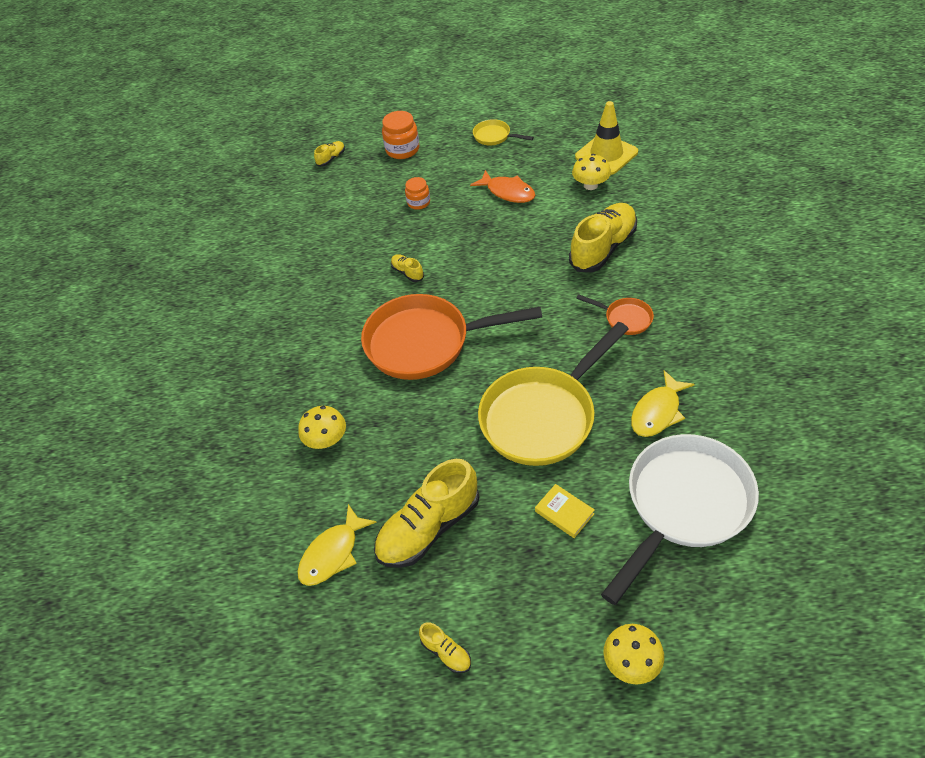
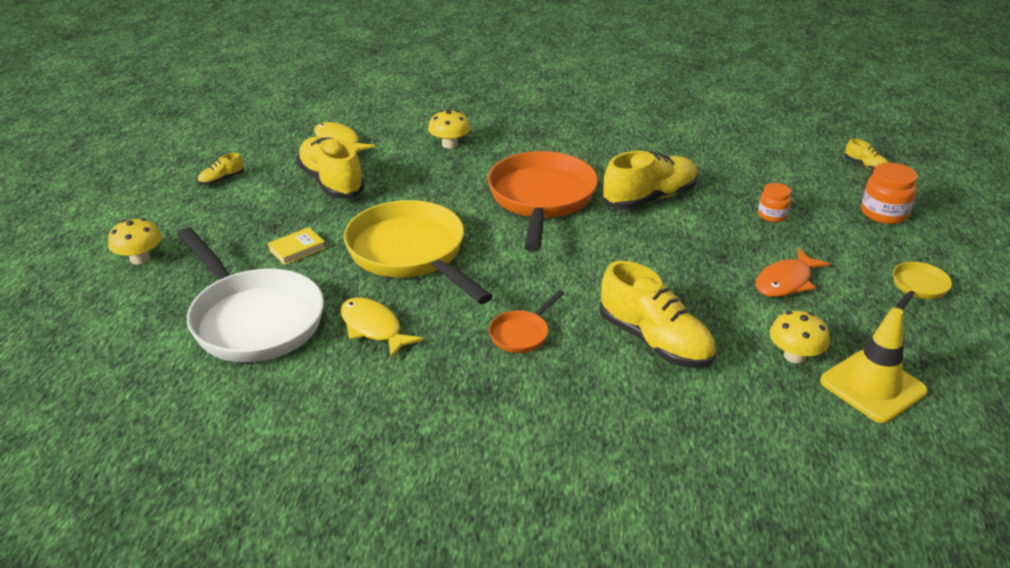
camera: 95 degrees right, 15 degrees down
yellow shoe [391,254,424,282] -> yellow shoe [602,151,698,209], size x2.25

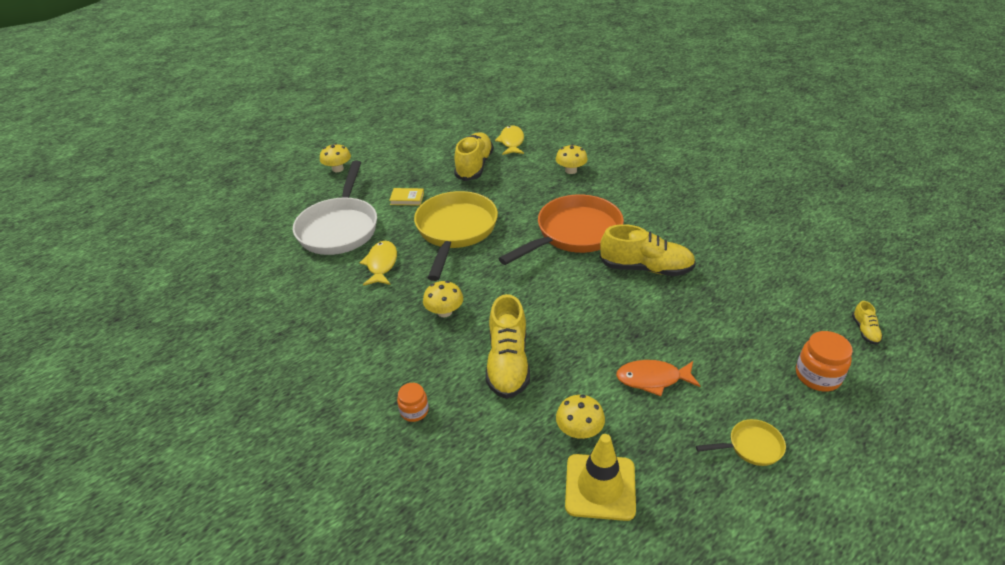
camera: 45 degrees right, 5 degrees up
yellow shoe [198,153,244,185] -> none
orange pan [489,290,565,353] -> yellow mushroom [423,281,463,317]
orange jar [758,183,791,222] -> orange jar moved to [397,383,429,422]

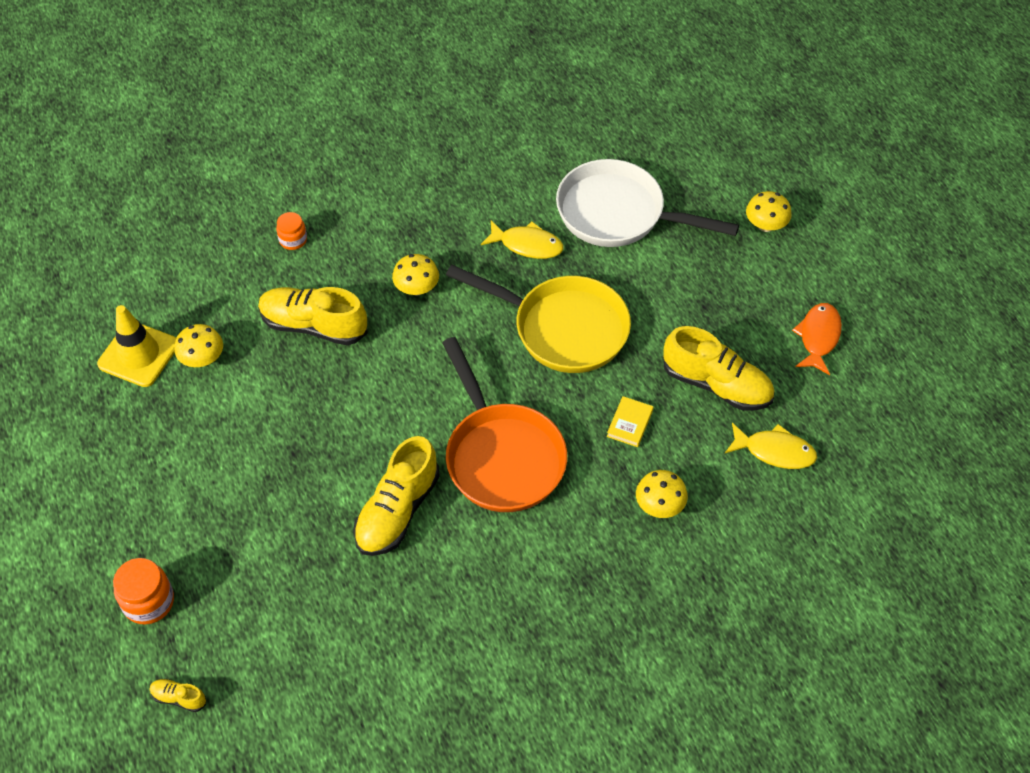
camera: 105 degrees right, 15 degrees up
yellow book [389,188,424,206] -> yellow book moved to [607,396,653,447]
orange fish [616,360,700,396] -> orange fish moved to [792,303,842,375]
yellow pan [696,419,786,466] -> none

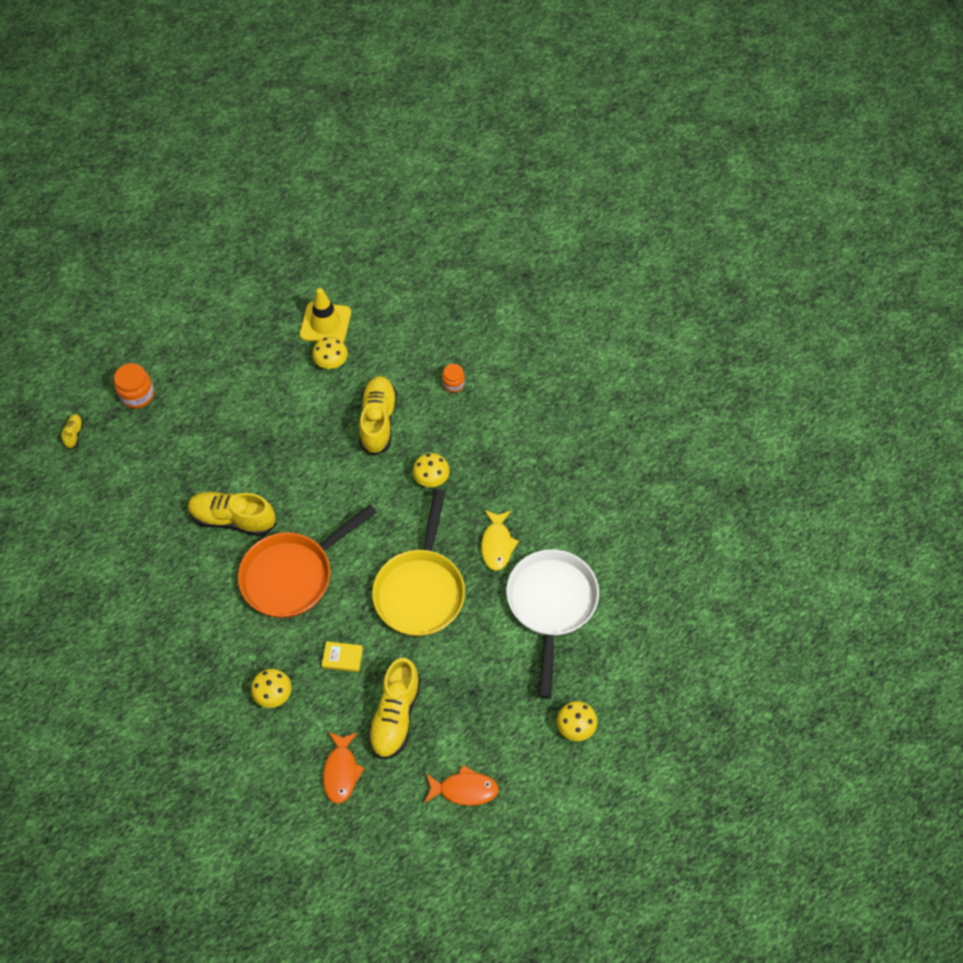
camera: 75 degrees right, 5 degrees up
yellow fish [725,423,817,469] -> orange fish [323,732,365,804]

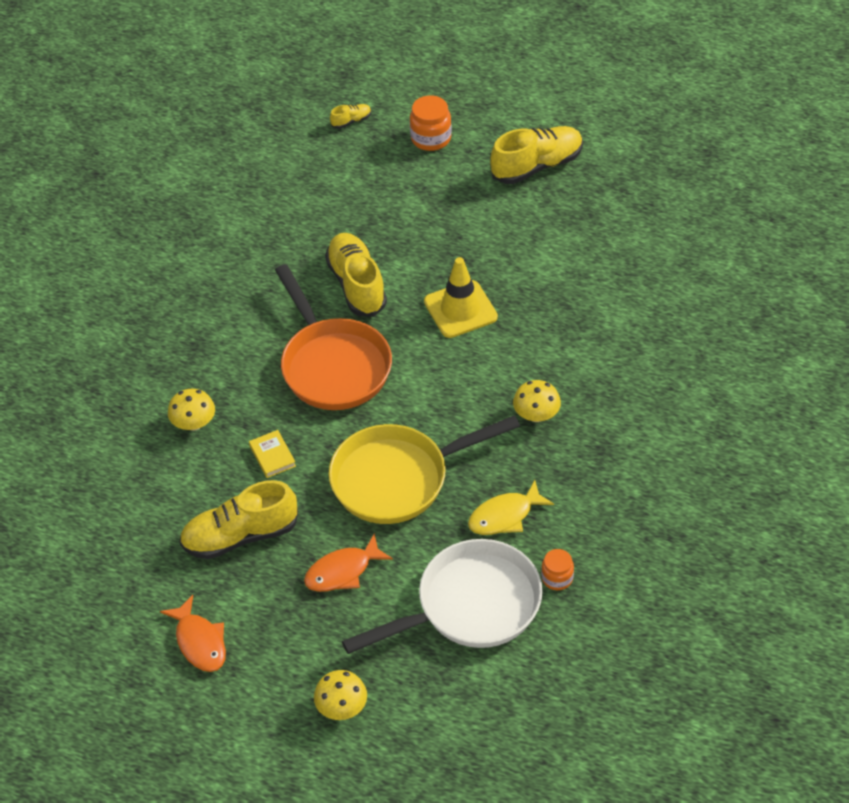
camera: 60 degrees right, 10 degrees down
orange pan [238,504,377,618] -> orange pan turned 135 degrees counterclockwise [275,264,392,410]
yellow traffic cone [300,288,351,342] -> yellow traffic cone moved to [424,257,498,338]
yellow mushroom [312,337,348,369] -> none
orange fish [323,732,365,804] -> orange fish moved to [304,533,393,592]
yellow shoe [359,376,397,456] -> yellow shoe moved to [490,126,583,184]
orange jar [442,364,465,393] -> orange jar moved to [541,549,574,590]

